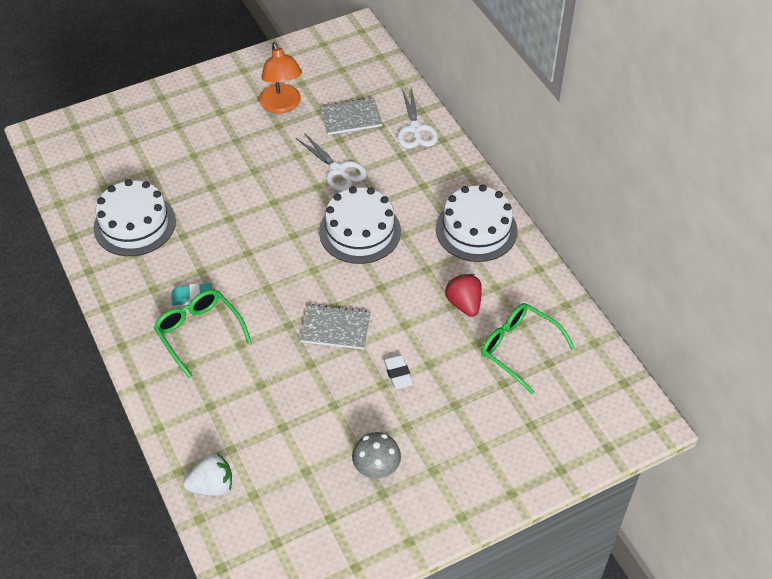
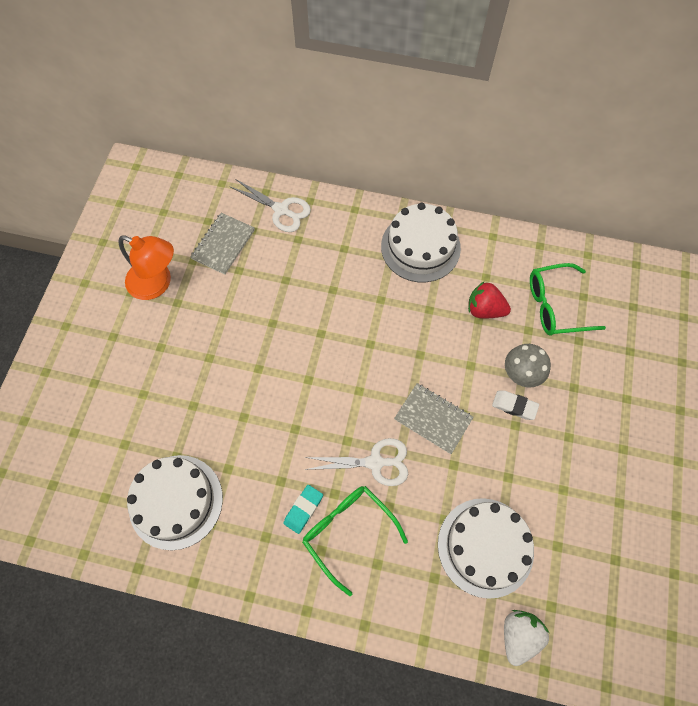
camera: 50 degrees left, 15 degrees up
green glasses [154,289,251,378] -> green glasses turned 45 degrees clockwise [302,486,408,596]
white scissors [296,133,367,191] -> white scissors moved to [304,438,408,486]
grey notebook [300,304,371,349] -> grey notebook turned 75 degrees clockwise [394,383,474,454]
white cake [319,187,401,264] -> white cake moved to [438,498,534,599]
grey mushroom [352,432,401,478] -> grey mushroom moved to [505,344,551,387]

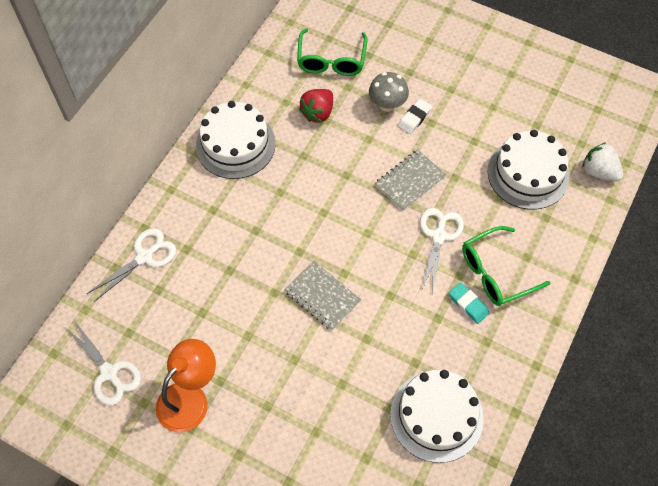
camera: 75 degrees left, 5 degrees down
grey notebook [190,213,255,275] -> grey notebook moved to [284,260,361,331]
none -> white scissors [66,320,141,406]

